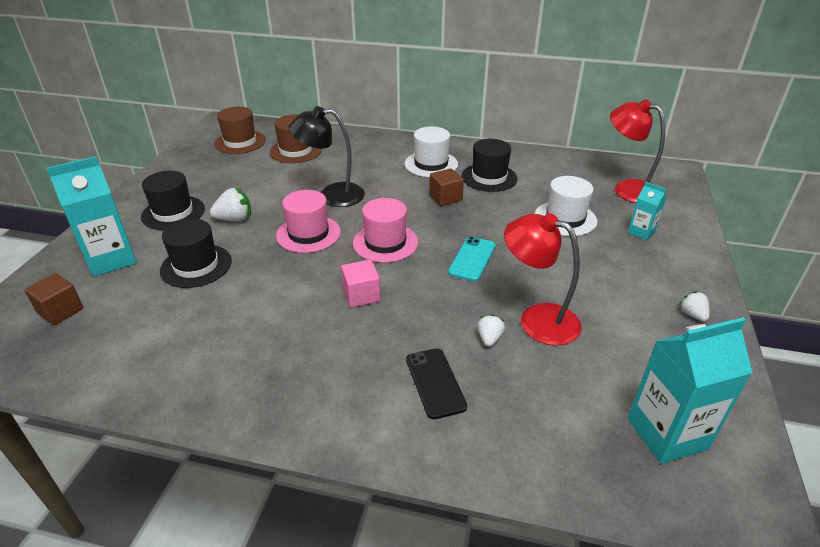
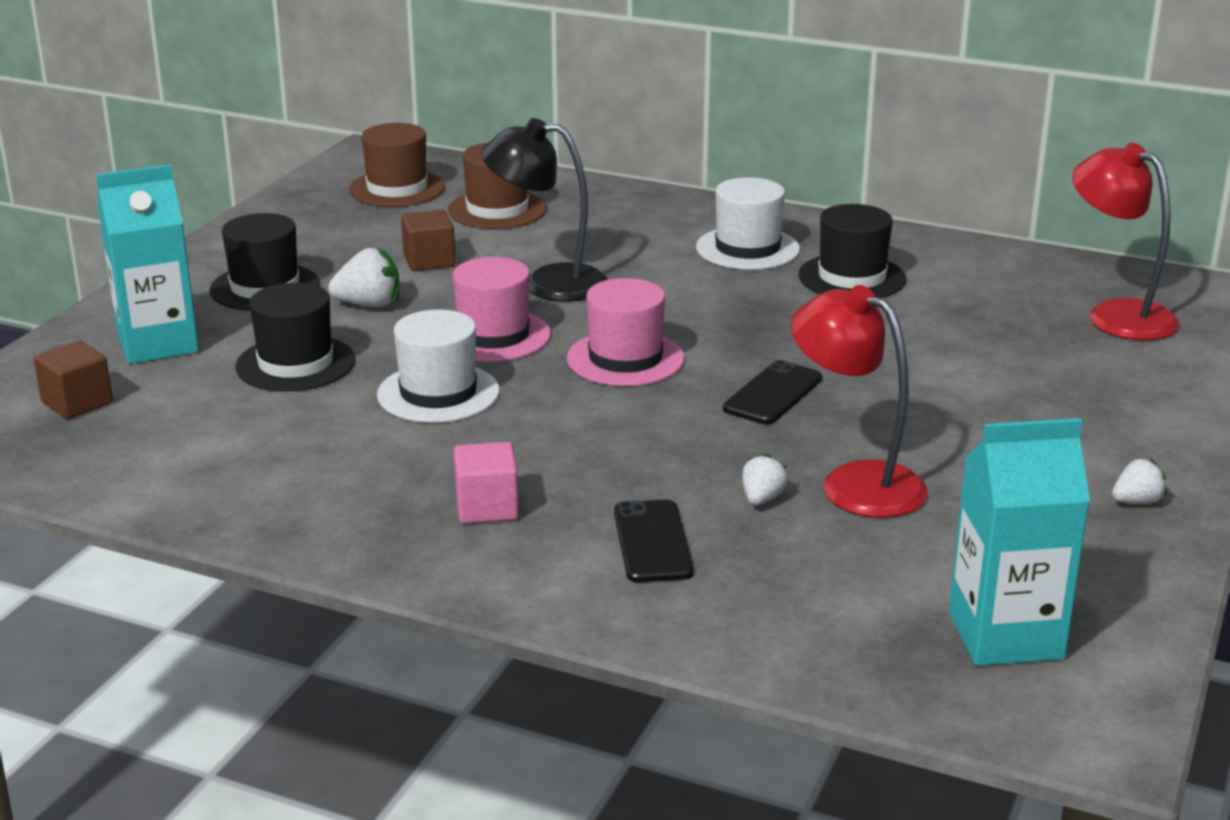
camera: 10 degrees right, 10 degrees down
pink cube [341,260,381,308] -> pink cube moved to [454,442,519,524]
brown cube [429,168,464,206] -> brown cube moved to [401,210,456,271]
turquoise phone [448,236,496,282] -> black phone [723,360,822,424]
white hat [534,176,598,236] -> white hat moved to [377,310,499,423]
turquoise carton [628,182,667,240] -> none
white strawberry [679,291,709,321] -> white strawberry turned 75 degrees clockwise [1112,458,1167,504]

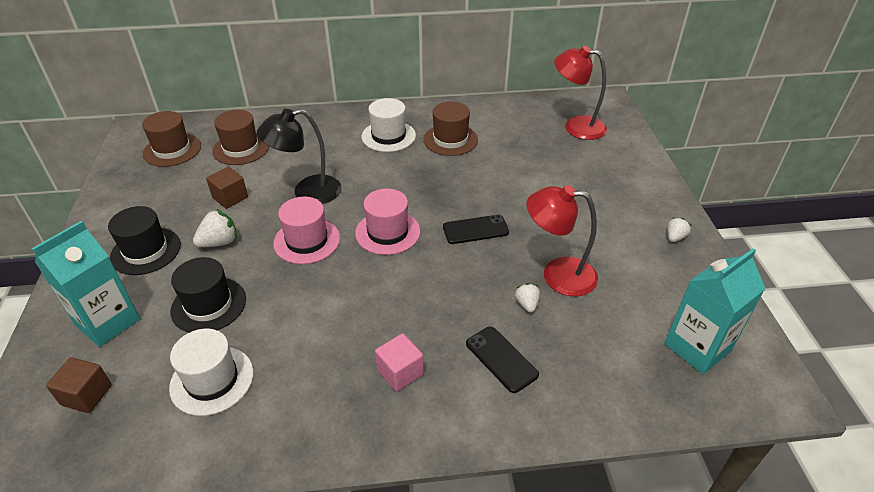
camera: 30 degrees left, 15 degrees up
white hat [377,310,499,423] -> white hat moved to [169,329,254,416]
black phone [723,360,822,424] -> black phone turned 75 degrees clockwise [443,214,509,244]
black hat [798,204,906,298] -> brown hat [423,102,478,156]

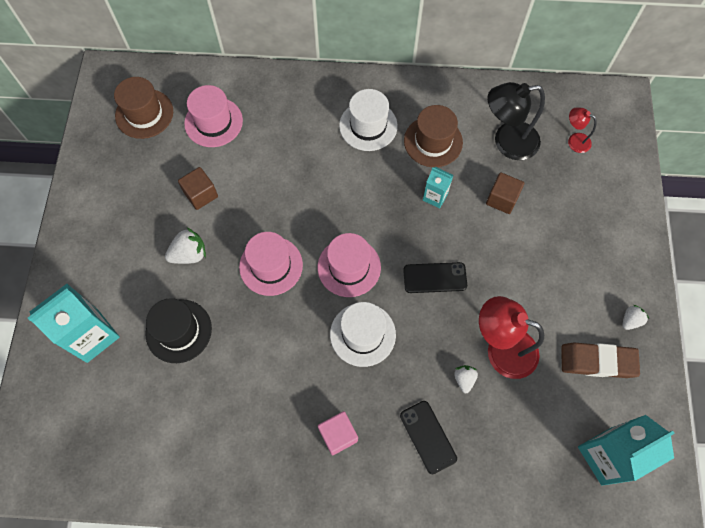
camera: 10 degrees right, 25 degrees up
brown cube [46,357,112,413] -> brown cube moved to [486,172,524,214]
black hat [108,206,181,275] -> none
white hat [169,329,254,416] -> white hat moved to [330,302,396,367]
brown hat [212,110,269,165] -> pink hat [184,85,243,147]
black lamp [257,109,341,204] -> black lamp moved to [487,82,545,160]
red lamp [554,46,607,140] -> red lamp [568,108,596,153], size x0.51
none -> turquoise carton [423,167,453,209]
none -> brown eraser [561,342,640,378]

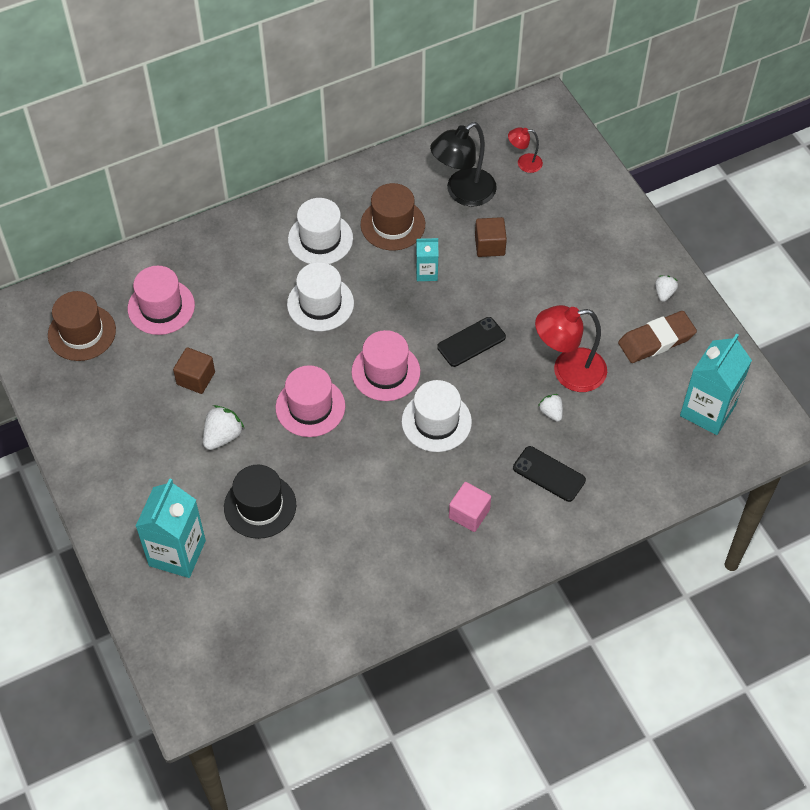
camera: 30 degrees left, 10 degrees down
none -> white hat [287,262,354,331]

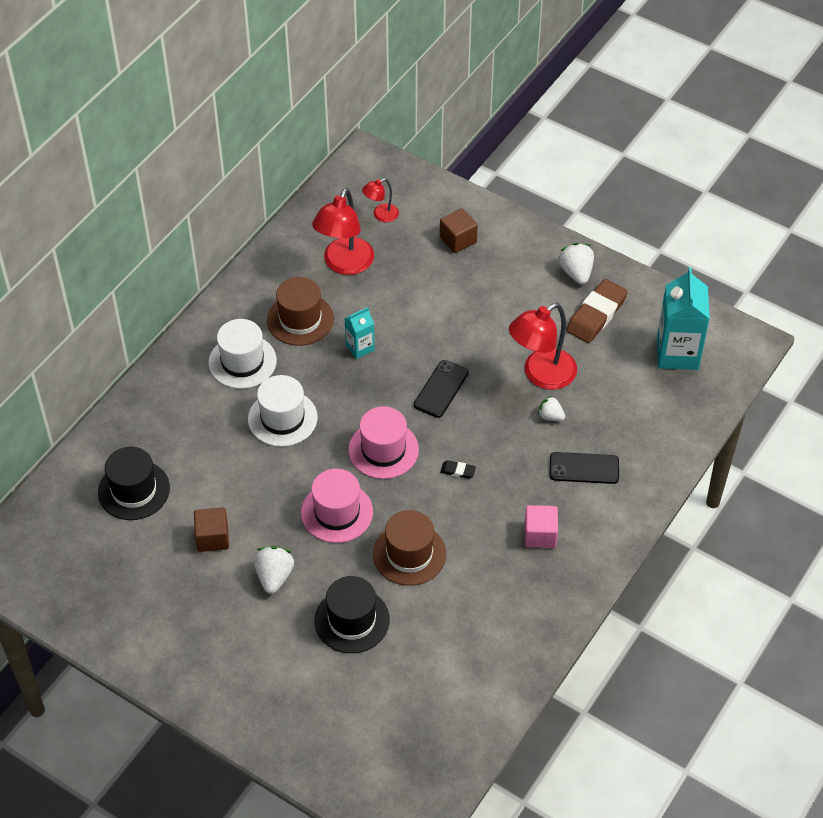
camera: 30 degrees left, 5 degrees down
brown hat [48,291,116,361] -> brown hat moved to [373,510,446,586]
pink hat [128,266,195,335] -> black hat [98,447,170,520]
turquoise carton [135,478,206,578] -> none
white hat [402,380,472,452] -> black eraser [440,460,476,479]
black lamp [430,122,497,206] -> red lamp [312,188,374,275]
brown cube [475,217,507,257] -> brown cube moved to [440,208,478,253]
white strawberry [655,275,678,302] -> white strawberry [559,243,594,284], size x1.59

